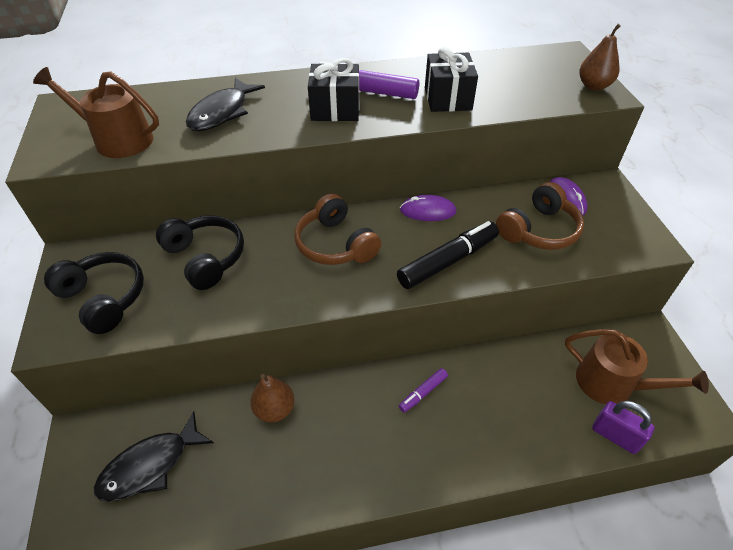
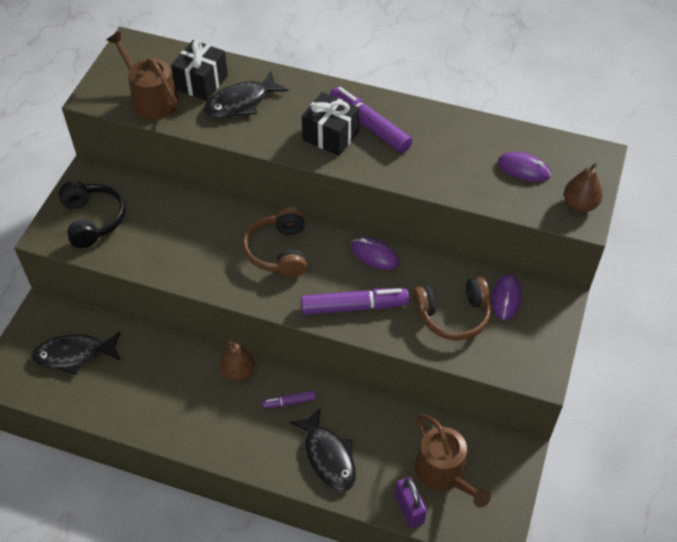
camera: 30 degrees right, 5 degrees up
black headphones [156,215,244,290] -> none
brown pear [250,374,294,423] -> brown pear moved to [219,341,255,382]
black marker [397,221,499,289] -> purple marker [301,288,409,315]
black gift [425,46,478,112] -> black gift moved to [171,40,228,101]
none -> black fish [289,407,356,492]
none -> purple mouse [498,152,551,182]

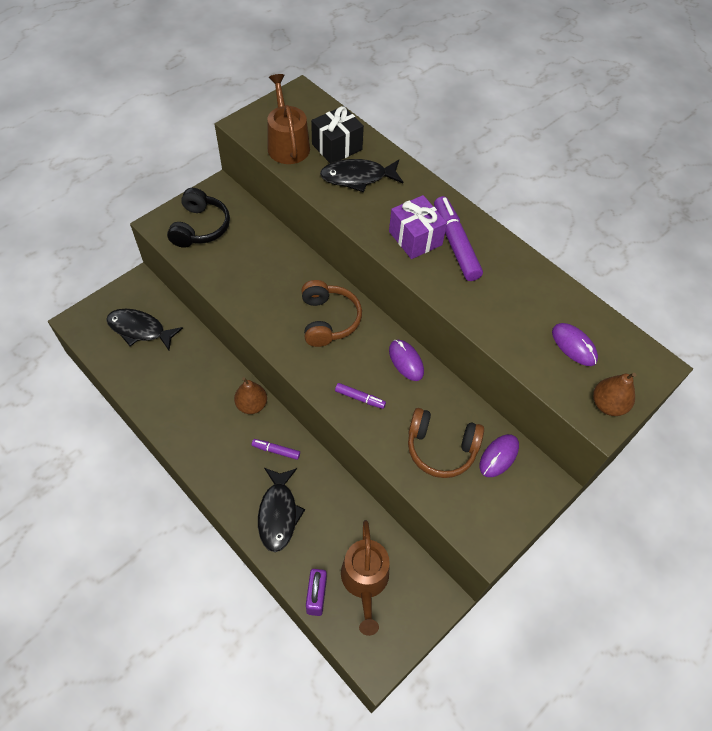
camera: 25 degrees right, 5 degrees up
brown headphones [242,207,307,277] -> brown headphones turned 150 degrees clockwise [301,280,362,347]
purple marker [301,288,409,315] -> purple marker [335,383,386,409], size x0.51
black gift [302,92,359,156] -> purple gift [389,195,447,259]

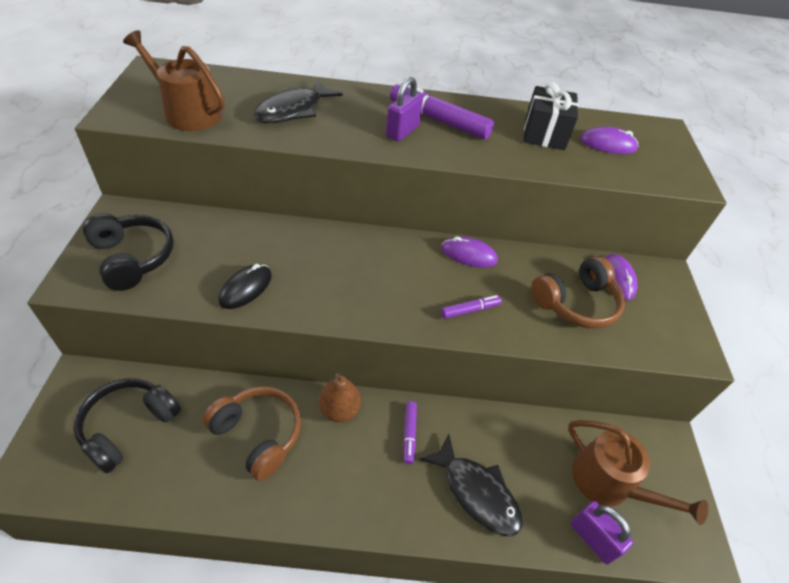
camera: 45 degrees left, 10 degrees down
black fish [106,309,183,350] -> black headphones [73,378,181,474]
purple marker [252,439,300,460] -> purple marker turned 60 degrees counterclockwise [403,401,417,464]
brown headphones [301,280,362,347] -> brown headphones moved to [203,386,301,481]
black gift [311,106,364,163] -> black gift moved to [523,81,578,150]
purple gift [389,195,447,259] -> purple padlock [386,77,423,141]
brown pear [593,373,636,416] -> none
none -> black mouse [219,264,272,309]

